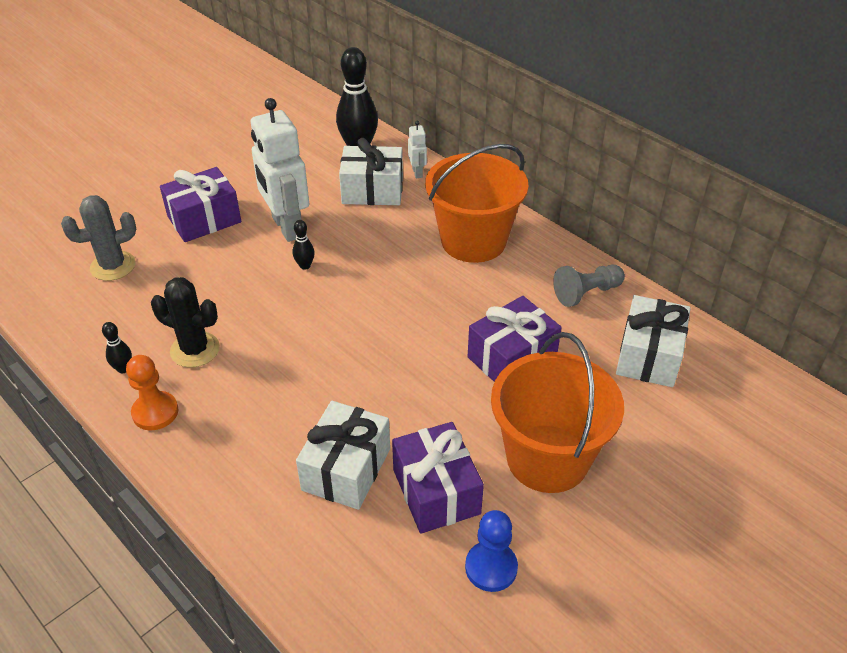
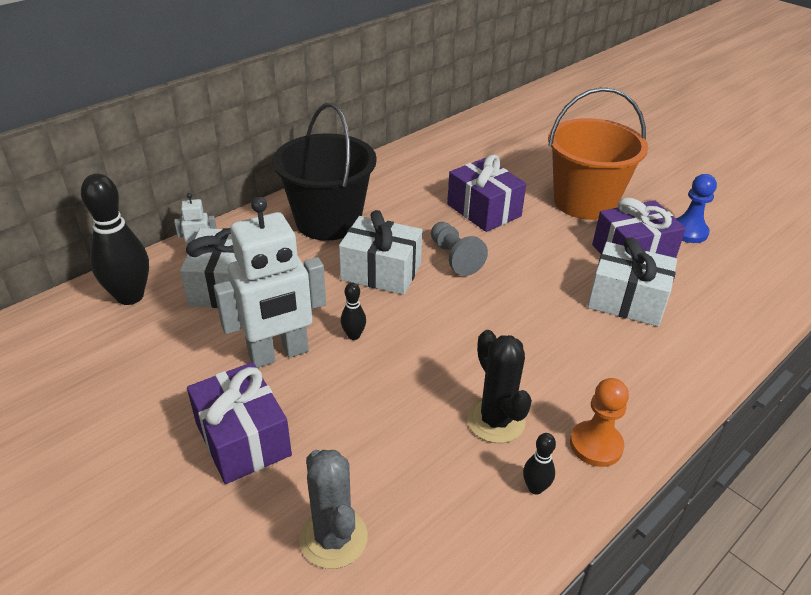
camera: 90 degrees left, 5 degrees down
black cactus [151,277,220,368] -> black cactus turned 45 degrees counterclockwise [467,330,532,443]
orange bucket [425,144,528,263] -> black bucket [273,103,377,241]
grey pawn [553,265,625,307] -> grey pawn moved to [431,222,488,276]
white gift [616,295,691,387] -> white gift moved to [339,210,422,295]

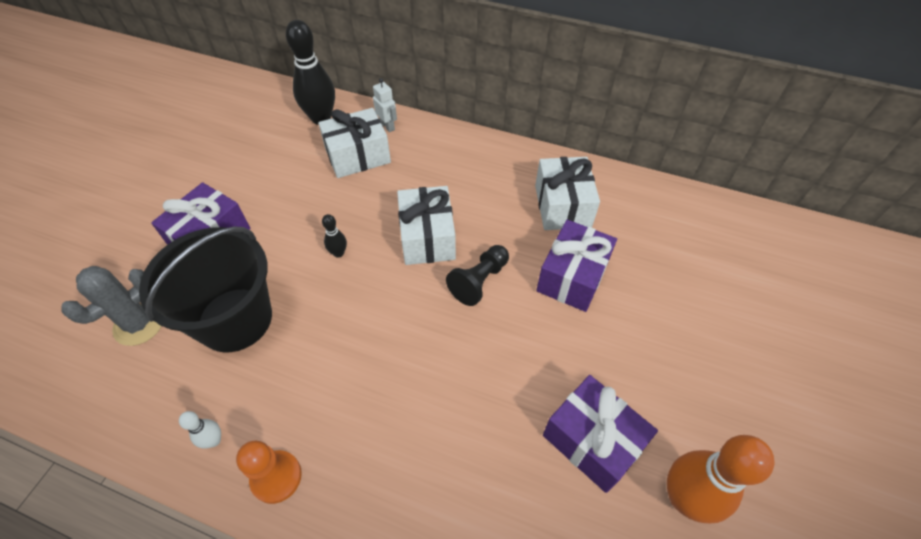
camera: 65 degrees right, 15 degrees up
white robot [214,197,326,368] -> none
black bucket [273,103,377,241] -> black bucket moved to [139,226,272,352]
grey pawn [431,222,488,276] -> black pawn [446,245,509,306]
black cactus [467,330,532,443] -> none
black bowling pin [523,433,556,495] -> white bowling pin [179,411,221,449]
orange bucket [548,87,648,220] -> none
white gift [587,237,677,326] -> white gift moved to [535,157,600,230]
blue pawn [676,174,717,243] -> orange bowling pin [667,435,775,523]

